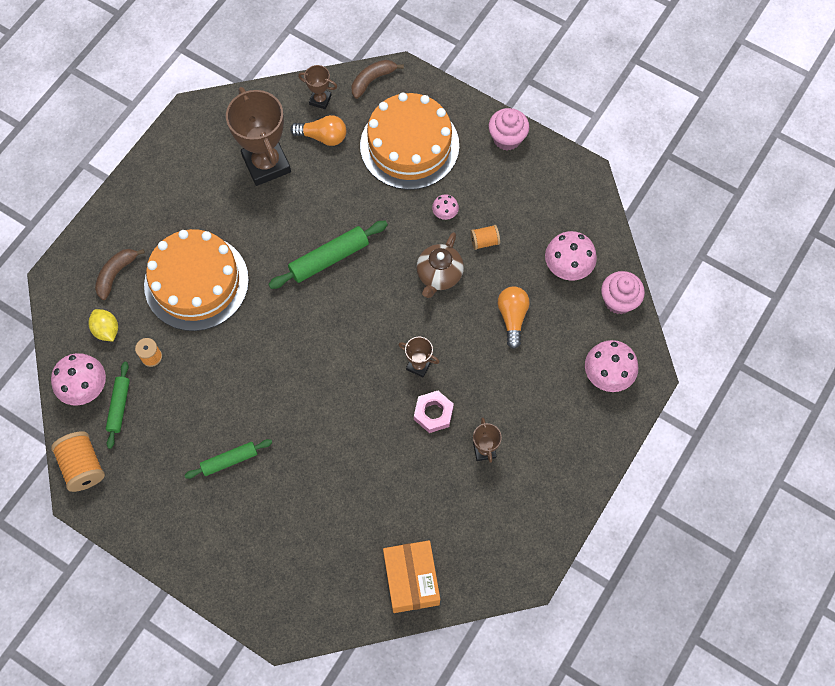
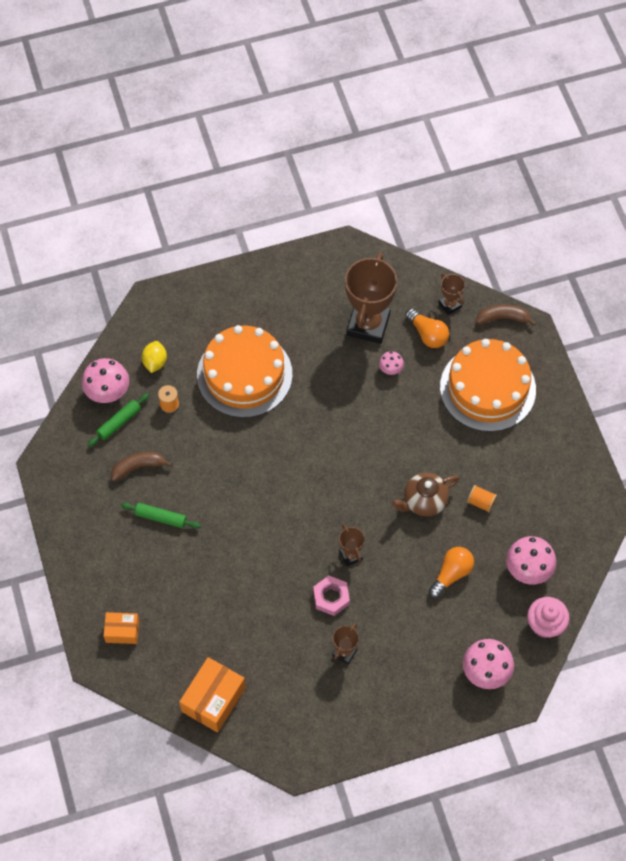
camera: 40 degrees right, 5 degrees down
orange spool [51,431,105,492] -> none
brown banana [95,249,145,300] -> brown banana moved to [111,452,173,481]
green rolling pin [268,221,388,289] -> none
pink mushroom [432,194,459,220] -> pink mushroom moved to [379,351,404,375]
pink cupcake [488,108,529,151] -> none
none -> orange box [104,612,139,644]

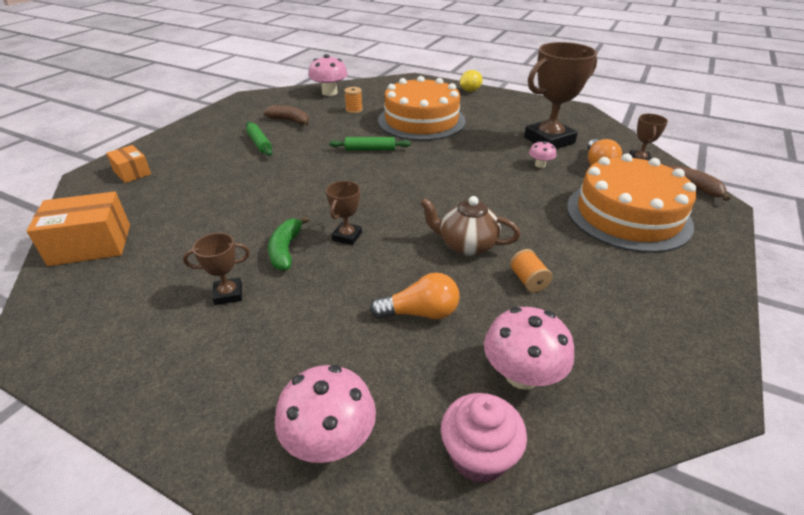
camera: 45 degrees right, 25 degrees down
green rolling pin [87,393,149,447] -> green rolling pin moved to [329,137,411,150]
yellow lemon [142,341,167,373] -> yellow lemon moved to [460,70,483,92]
pink nut [313,576,350,616] -> green banana [268,216,309,271]

